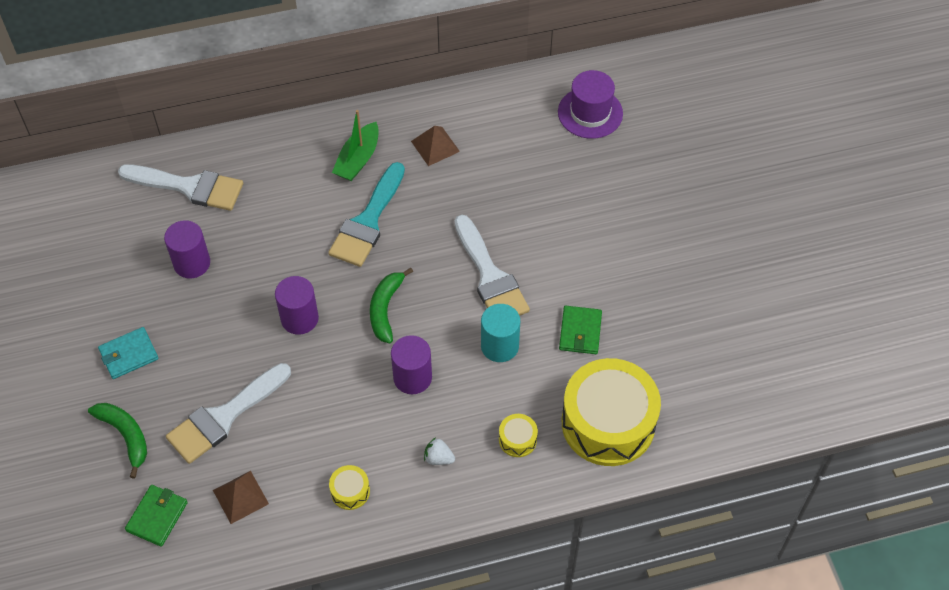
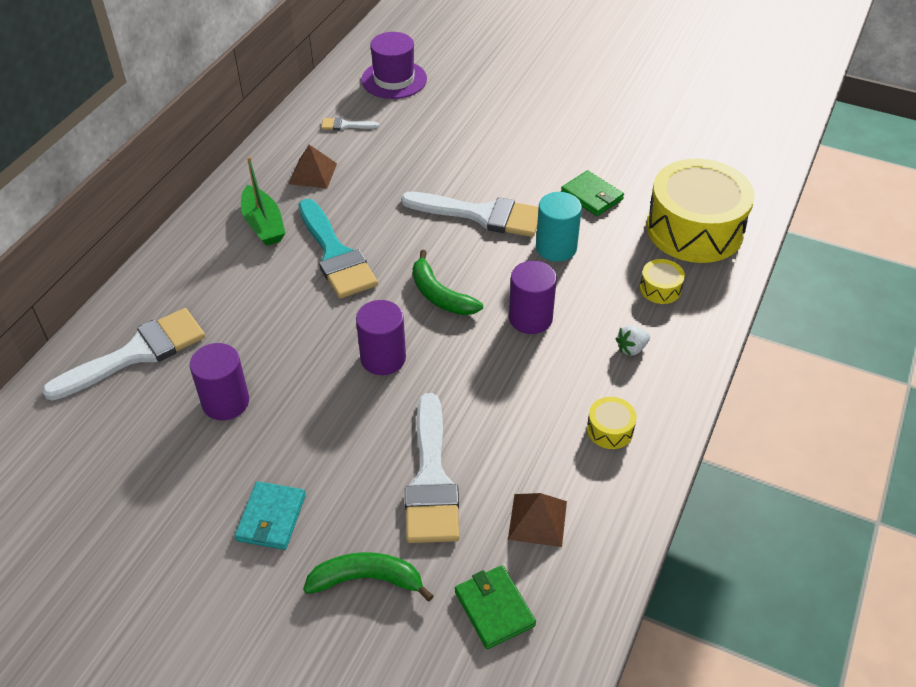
camera: 50 degrees left, 10 degrees down
none -> white brush [321,117,379,130]

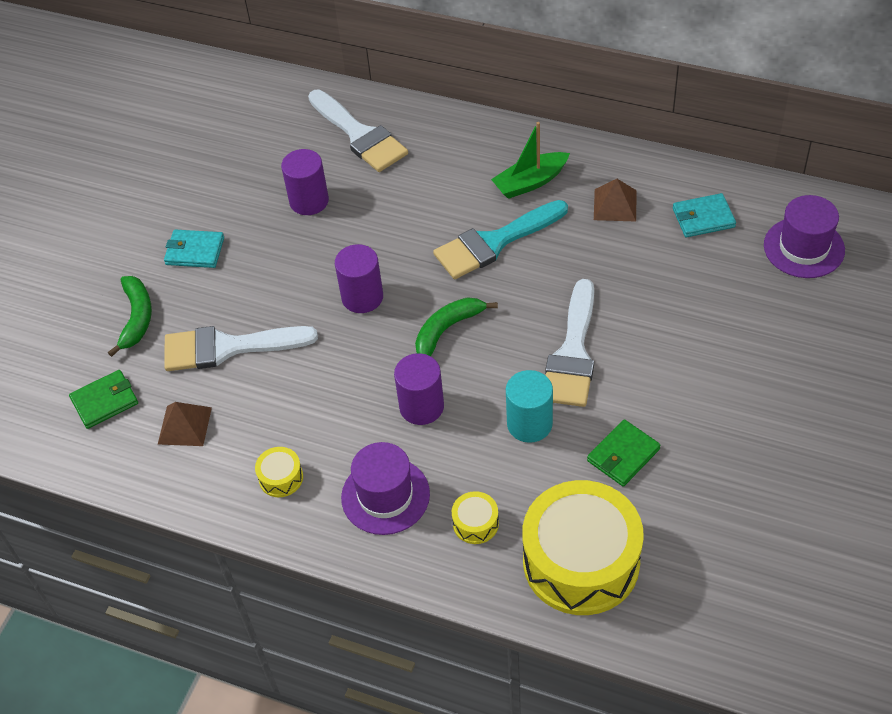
camera: 90 degrees right, 5 degrees up
white brush [321,117,379,130] -> turquoise wallet [673,193,736,237]
white strawberry [616,325,650,356] -> purple hat [341,442,430,535]

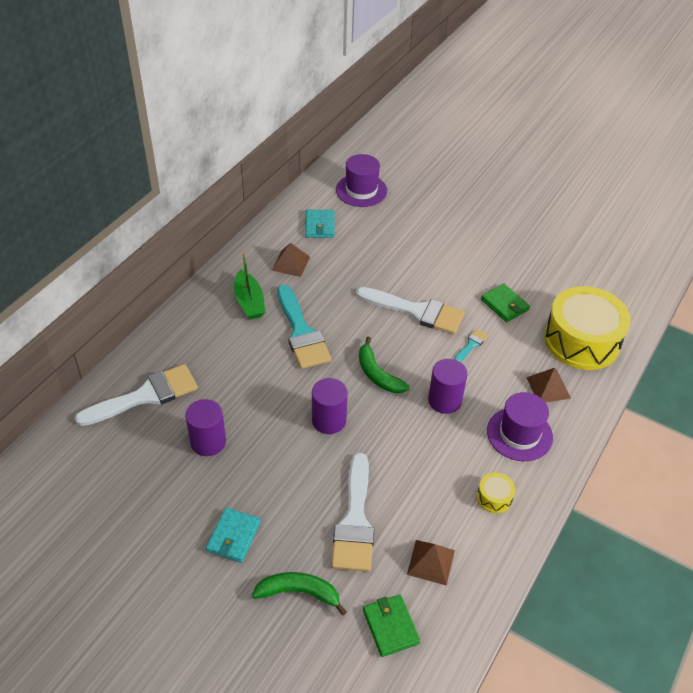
camera: 85 degrees left, 5 degrees down
yellow drum [452,491,499,544] -> brown pyramid [526,368,571,403]
turquoise cylinder [506,370,553,443] -> turquoise brush [455,329,488,362]

